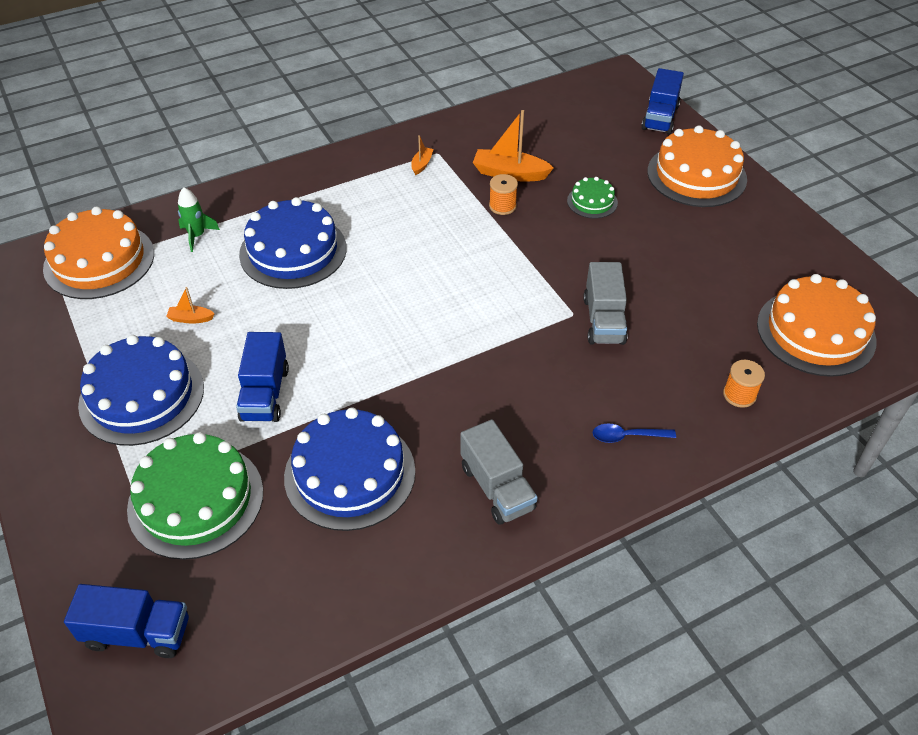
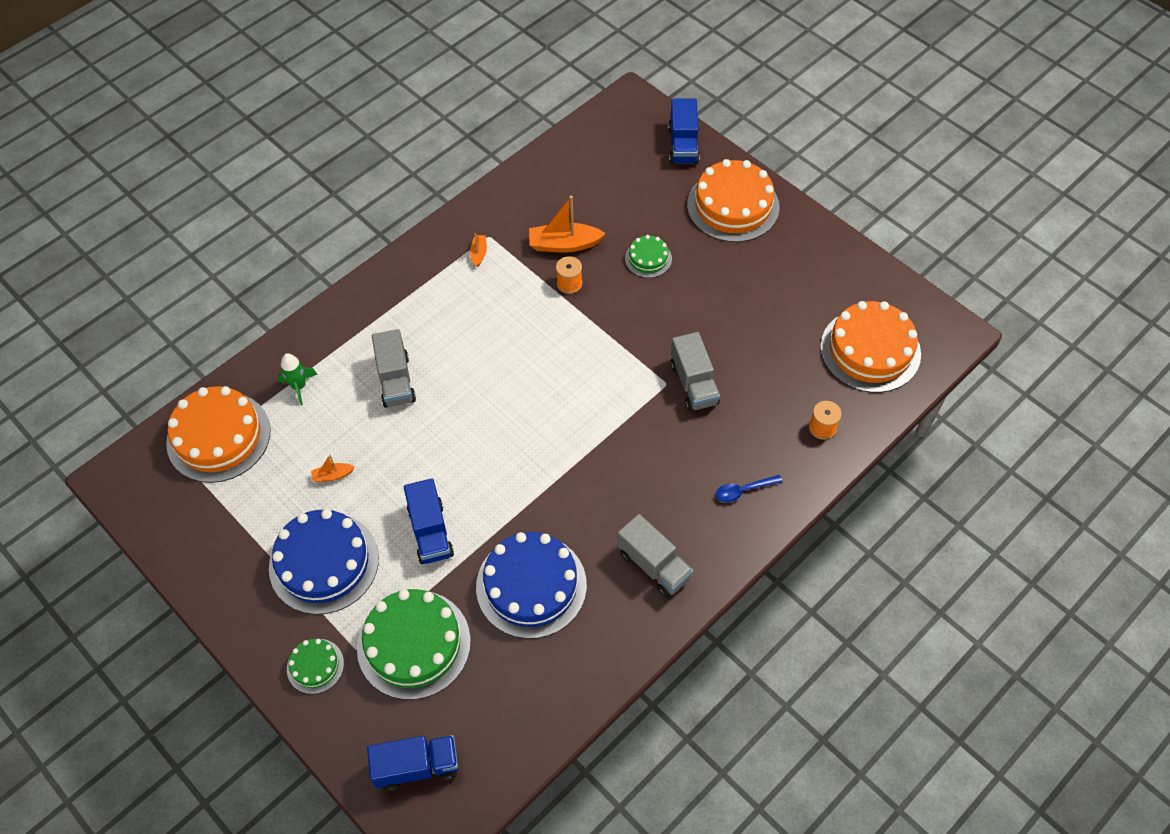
camera: 15 degrees left, 10 degrees up
blue cake [239,197,347,289] -> grey truck [372,329,416,408]
none -> green cake [287,639,344,694]

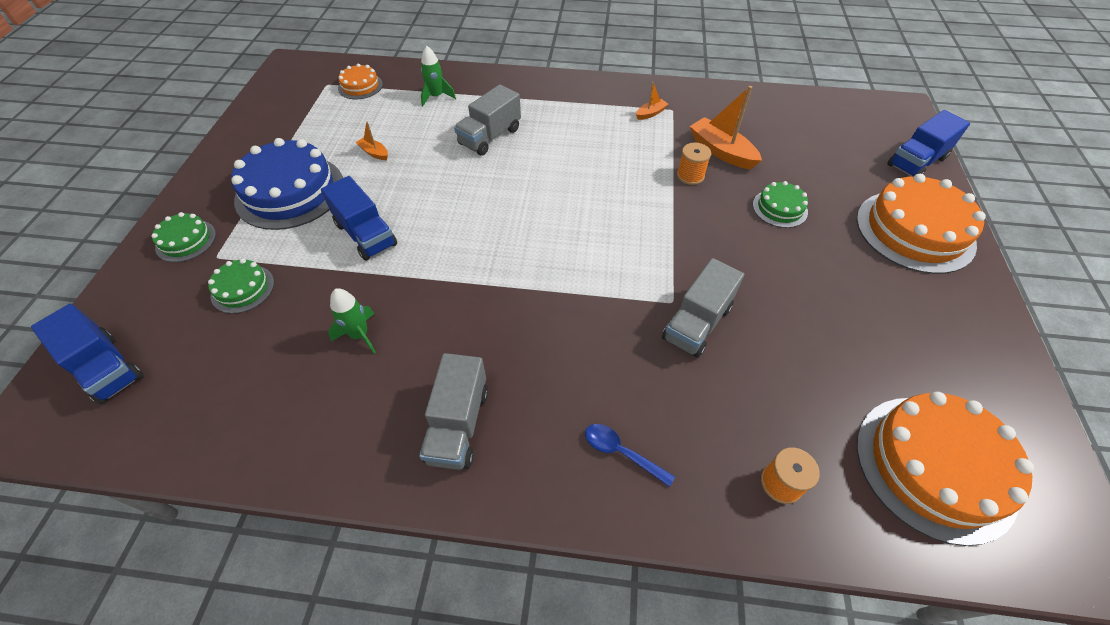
camera: 50 degrees right, 5 degrees down
orange cake [166,386,270,483] -> orange cake [338,64,383,99], size x0.50
green cake [357,589,471,700] -> green cake [208,259,274,314], size x0.50
blue truck [404,478,454,564] -> blue truck turned 75 degrees counterclockwise [321,176,397,261]
blue cake [476,532,587,639] -> green rocket [328,288,376,353]

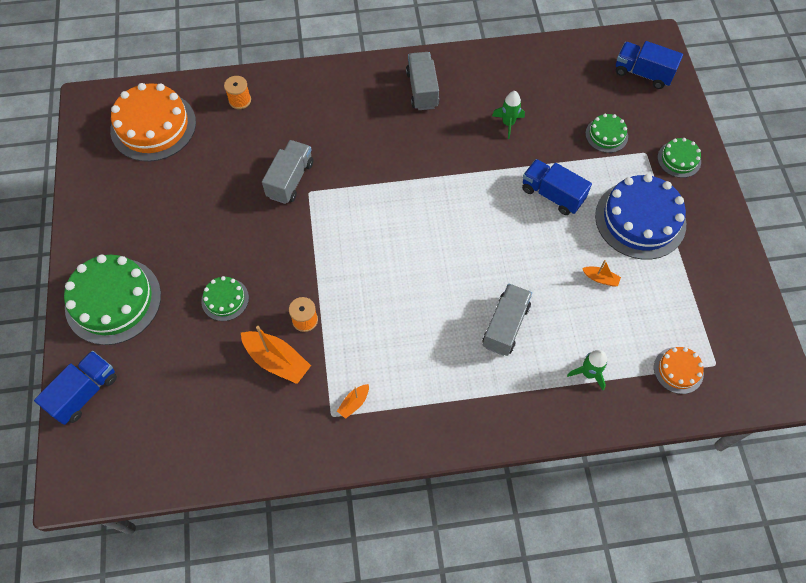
camera: 165 degrees right, 10 degrees up
blue spoon [585,424,675,487] -> none
orange cake [857,174,986,274] -> green cake [64,255,161,345]

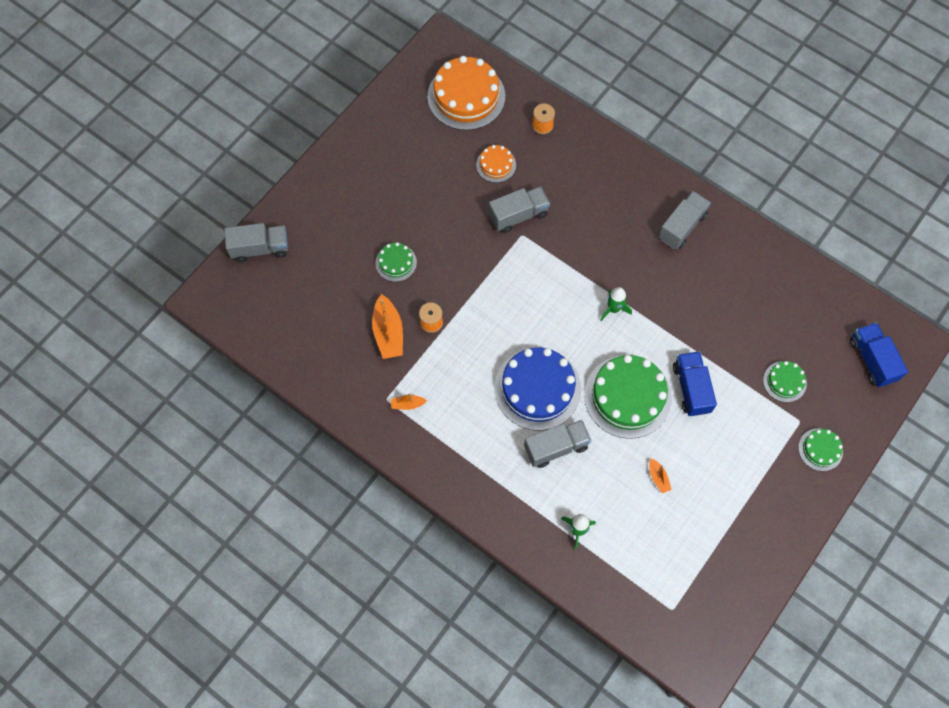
camera: 45 degrees right, 5 degrees up
blue truck [34,351,117,425] -> grey truck [224,223,288,262]
green cake [64,255,161,345] -> green cake moved to [584,355,672,439]
green rocket [492,91,525,139] -> green rocket moved to [600,287,632,321]
blue cake [595,174,686,260] -> blue cake moved to [495,347,581,430]
orange cake [654,347,704,394] -> orange cake moved to [476,145,516,183]

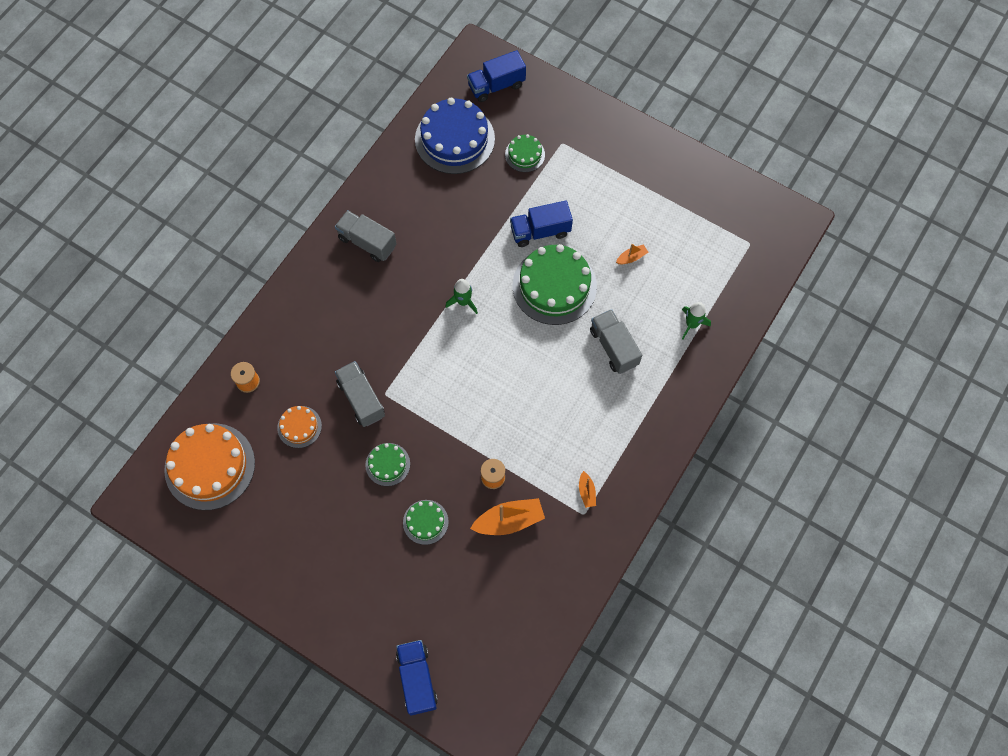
camera: 95 degrees left, 0 degrees up
grey truck [224,223,288,262] -> blue truck [396,640,438,715]
blue cake [495,347,581,430] -> blue cake moved to [415,98,495,174]
green cake [798,428,843,471] -> green cake moved to [365,443,410,486]

